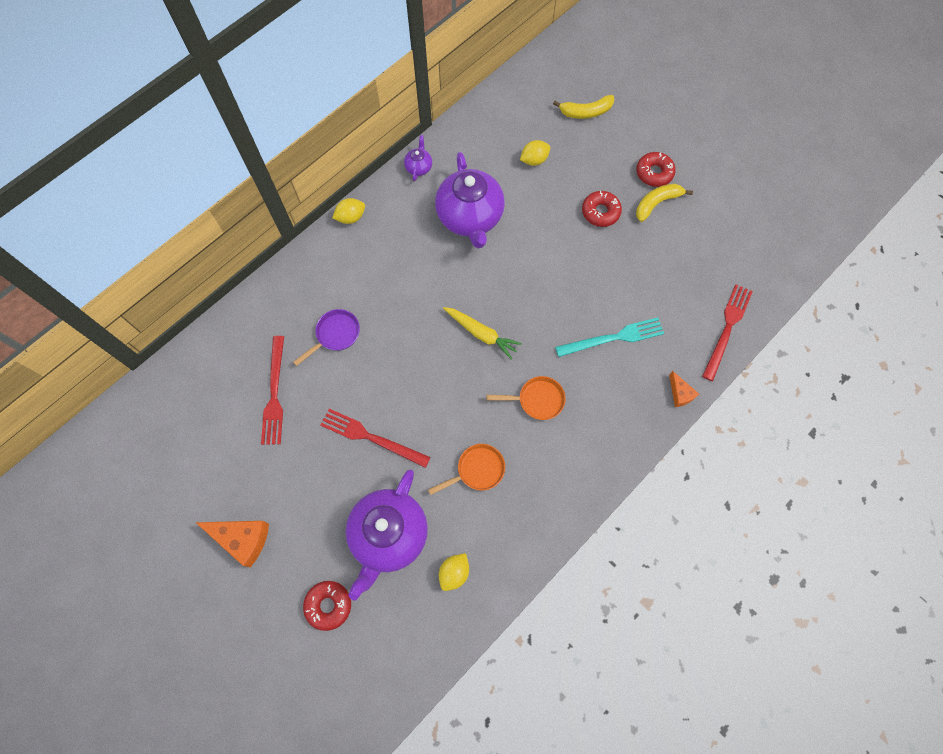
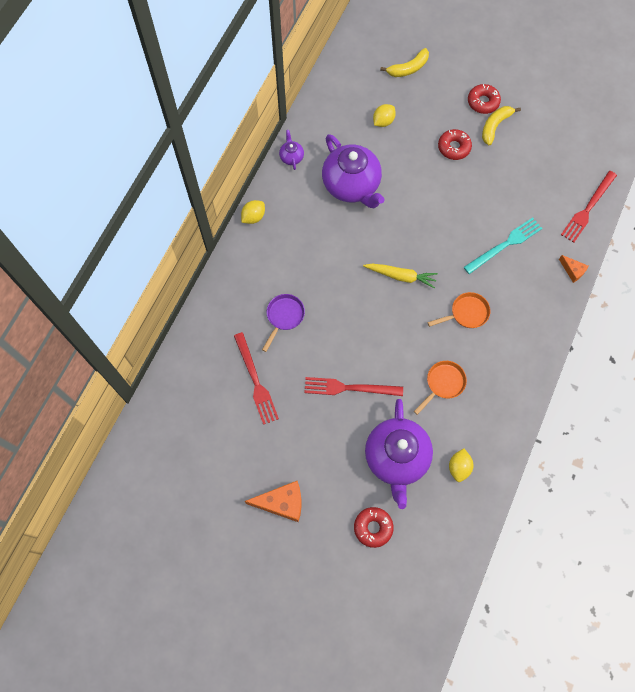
camera: 20 degrees left, 0 degrees up
red fork [702,284,753,381] -> red fork turned 150 degrees counterclockwise [561,171,617,243]

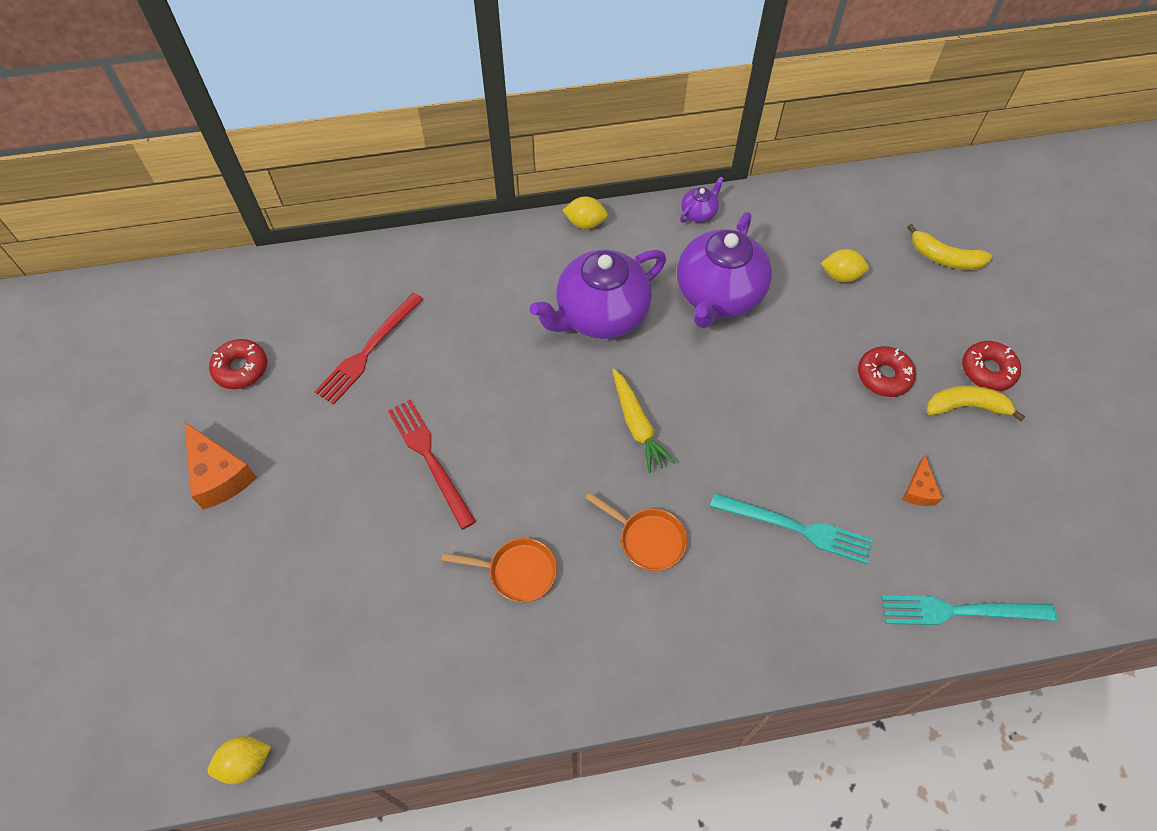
camera: 55 degrees right, 10 degrees down
purple pan [262,294,305,352] -> none
red donut [354,507,394,548] -> red donut moved to [209,339,267,389]
purple teapot [365,399,433,509] -> purple teapot moved to [530,250,666,339]
yellow lemon [449,448,473,482] -> yellow lemon moved to [208,736,271,784]
orange cheese [559,255,589,283] -> orange cheese moved to [902,455,942,506]
red fork [561,171,617,243] -> turquoise fork [881,596,1057,625]

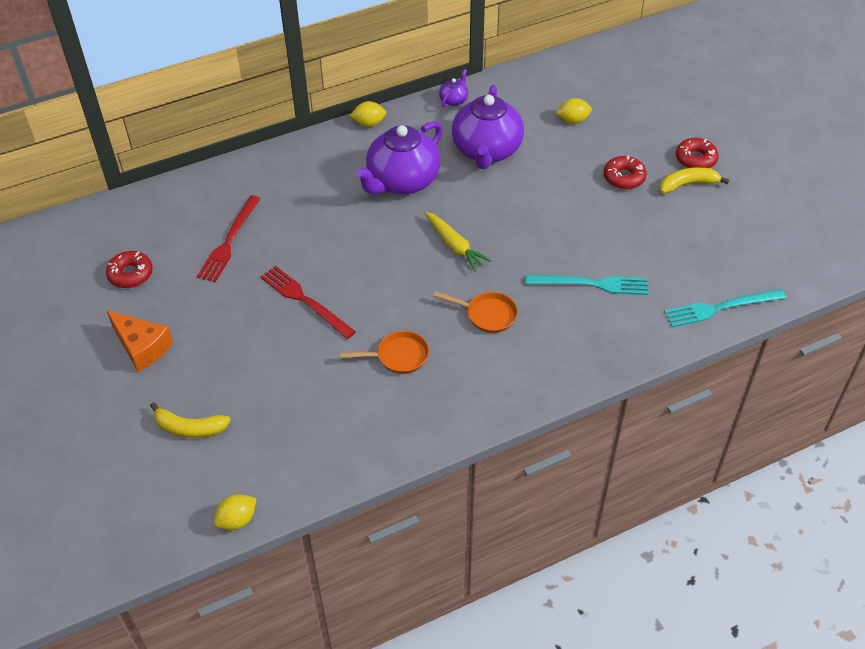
camera: 15 degrees left, 10 degrees down
orange cheese [902,455,942,506] -> none
yellow banana [907,224,992,270] -> yellow banana moved to [150,402,231,438]

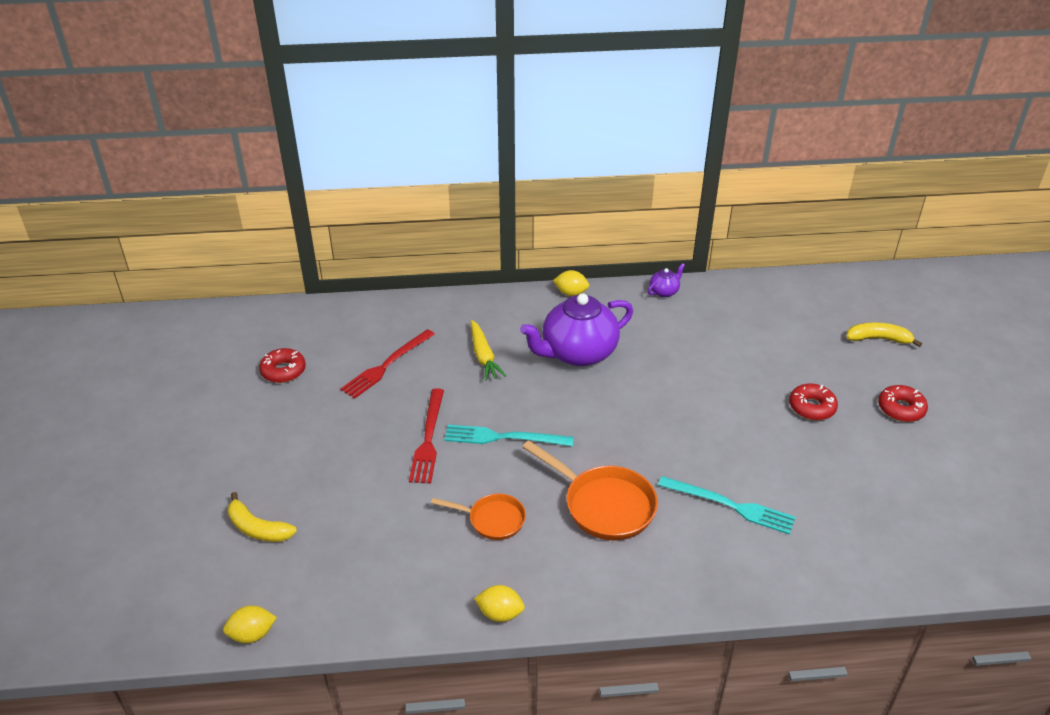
camera: 20 degrees right, 10 degrees down
orange cheese [106,310,173,372] -> none
red fork [261,266,356,339] -> red fork turned 150 degrees counterclockwise [409,388,444,484]
yellow carrot [425,212,491,271] -> yellow carrot moved to [471,320,506,381]
orange pan [434,291,518,333] -> orange pan [523,441,658,541], size x1.64
purple teapot [452,85,524,169] -> none
yellow lemon [556,98,592,124] -> yellow lemon moved to [474,585,525,622]
yellow banana [660,167,729,194] -> yellow banana moved to [846,323,922,347]
turquoise fork [664,289,786,327] -> turquoise fork moved to [444,425,574,446]

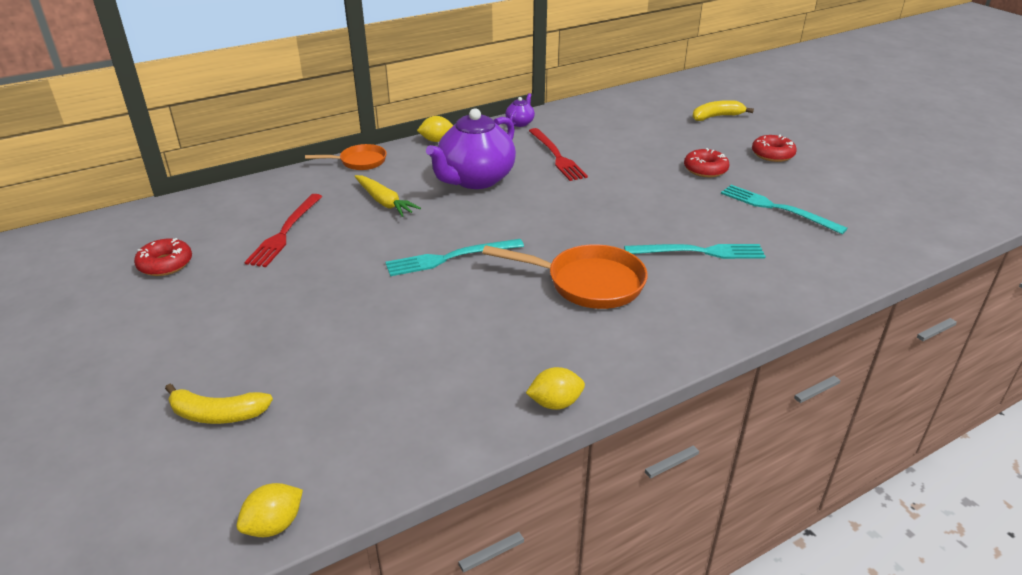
camera: 25 degrees left, 5 degrees down
red fork [409,388,444,484] -> red fork moved to [529,128,588,181]
orange pan [431,494,526,540] -> orange pan moved to [305,144,387,170]
none -> turquoise fork [721,185,848,234]

